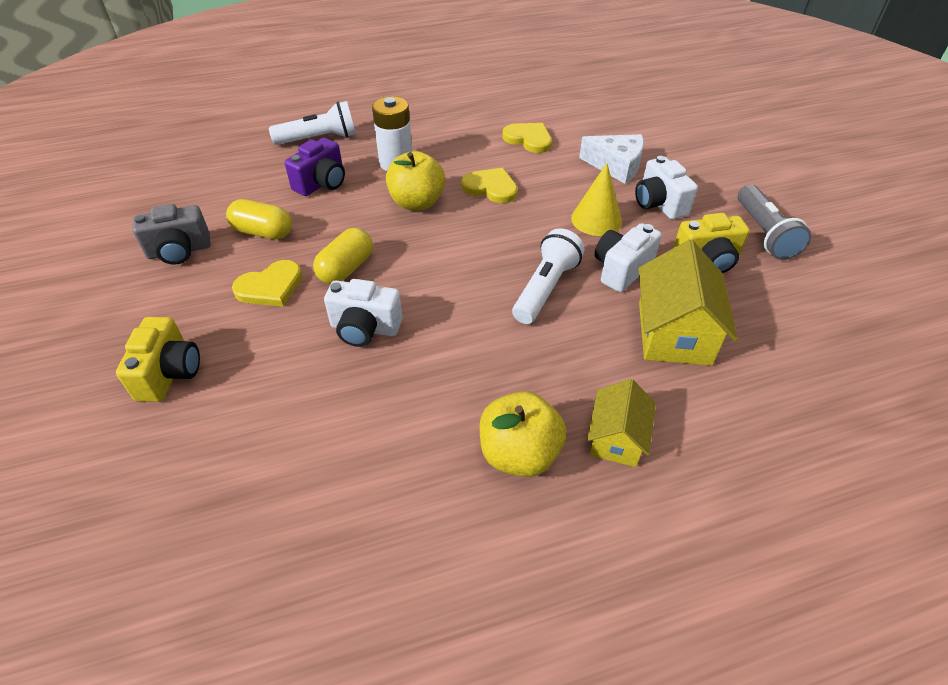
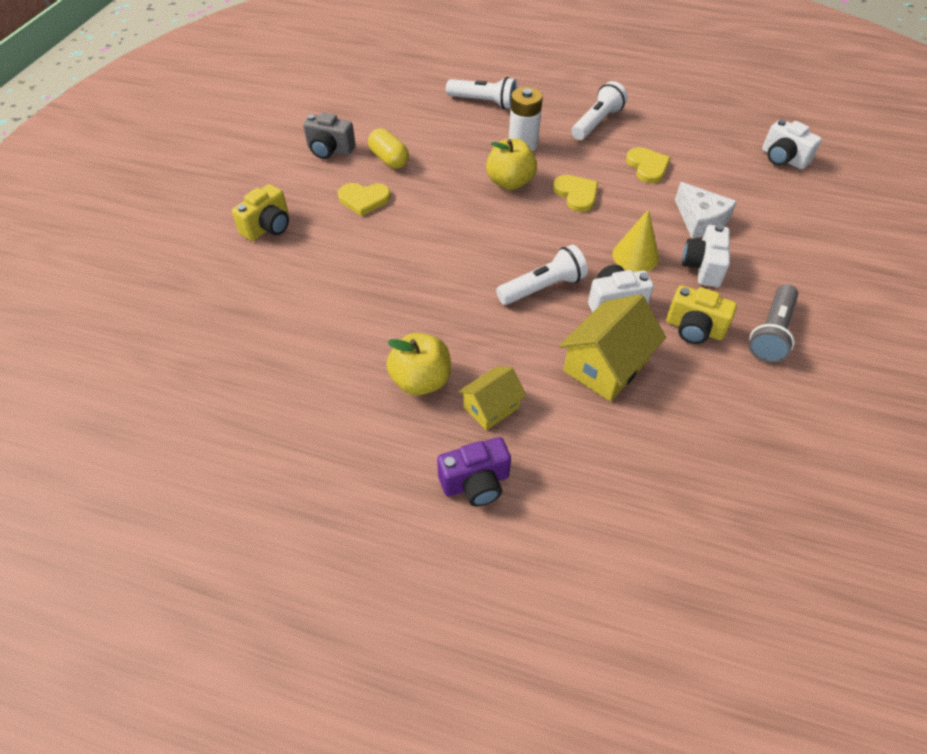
camera: 35 degrees right, 5 degrees up
purple camera [285,138,345,196] -> purple camera moved to [437,437,511,507]
yellow capsule [313,228,373,284] -> none
white camera [324,279,403,347] -> white camera moved to [762,119,822,169]
none -> white flashlight [572,81,628,140]

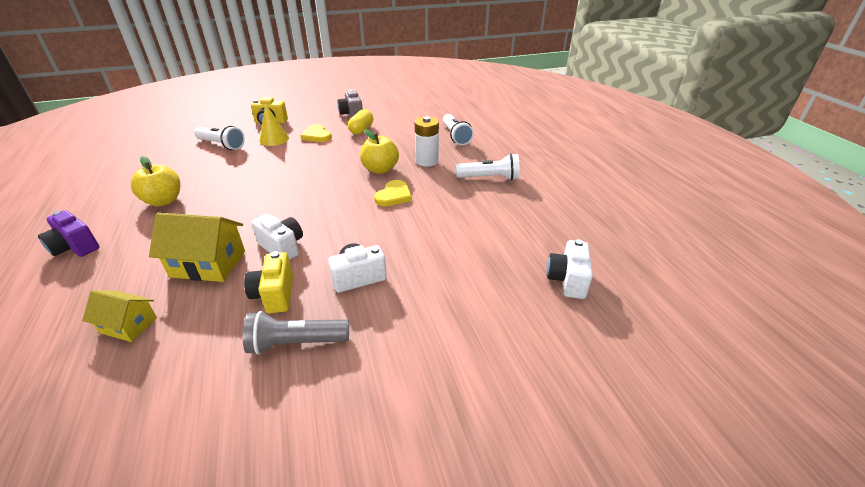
camera: 55 degrees right, 15 degrees down
yellow house [458,366,527,430] -> yellow house moved to [82,290,157,342]
white flashlight [496,245,588,305] -> white flashlight moved to [194,126,245,150]
yellow cone [612,209,659,272] -> yellow cone moved to [259,103,289,146]
yellow heart [626,147,671,183] -> none
white cheese [675,182,737,238] -> none

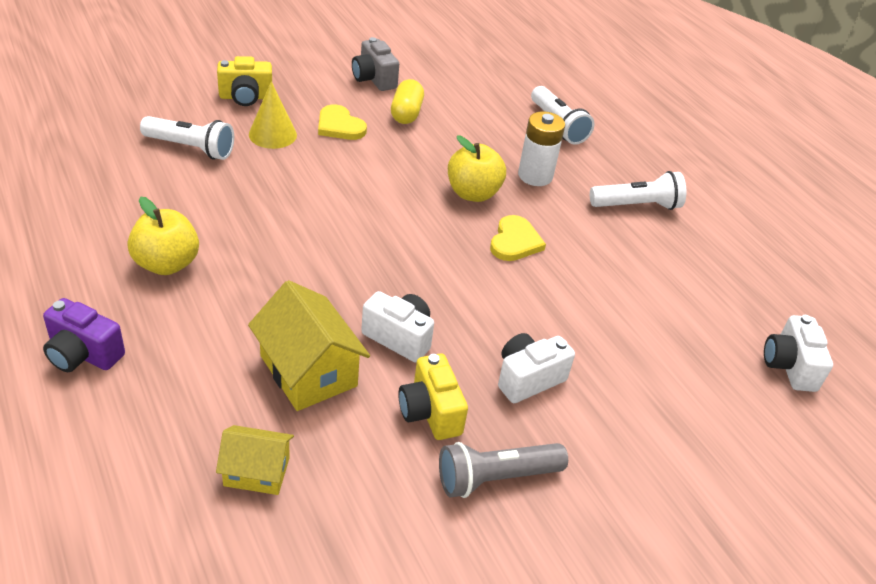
camera: 15 degrees left, 5 degrees up
yellow house [149,212,245,282] -> yellow house turned 60 degrees clockwise [248,280,370,411]

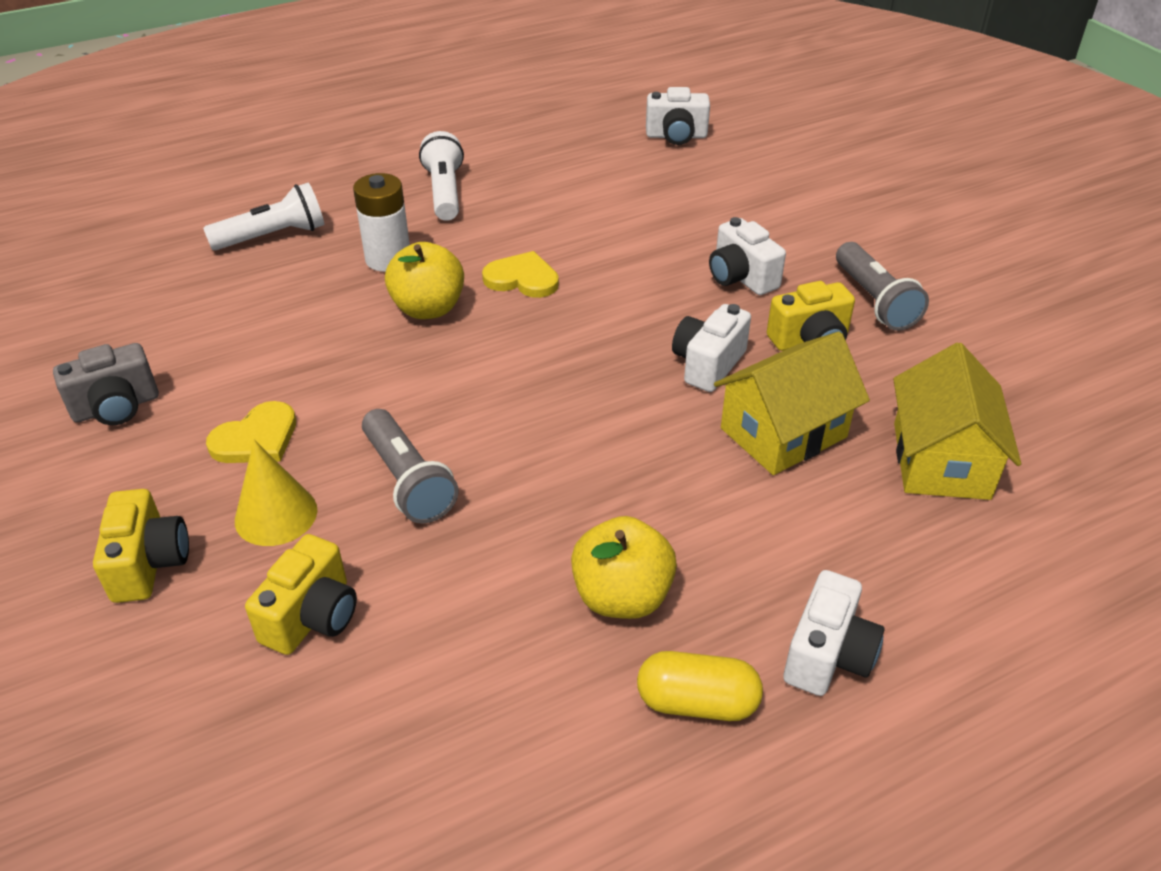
camera: 85 degrees left, 0 degrees up
purple camera [43,298,125,372] -> white camera [783,570,885,696]
white flashlight [140,116,234,160] -> yellow camera [245,534,357,655]
yellow house [216,425,294,495] -> yellow house [893,342,1021,500], size x1.64
yellow capsule [391,79,424,124] -> yellow capsule moved to [637,651,763,721]
none -> grey flashlight [362,409,459,524]

